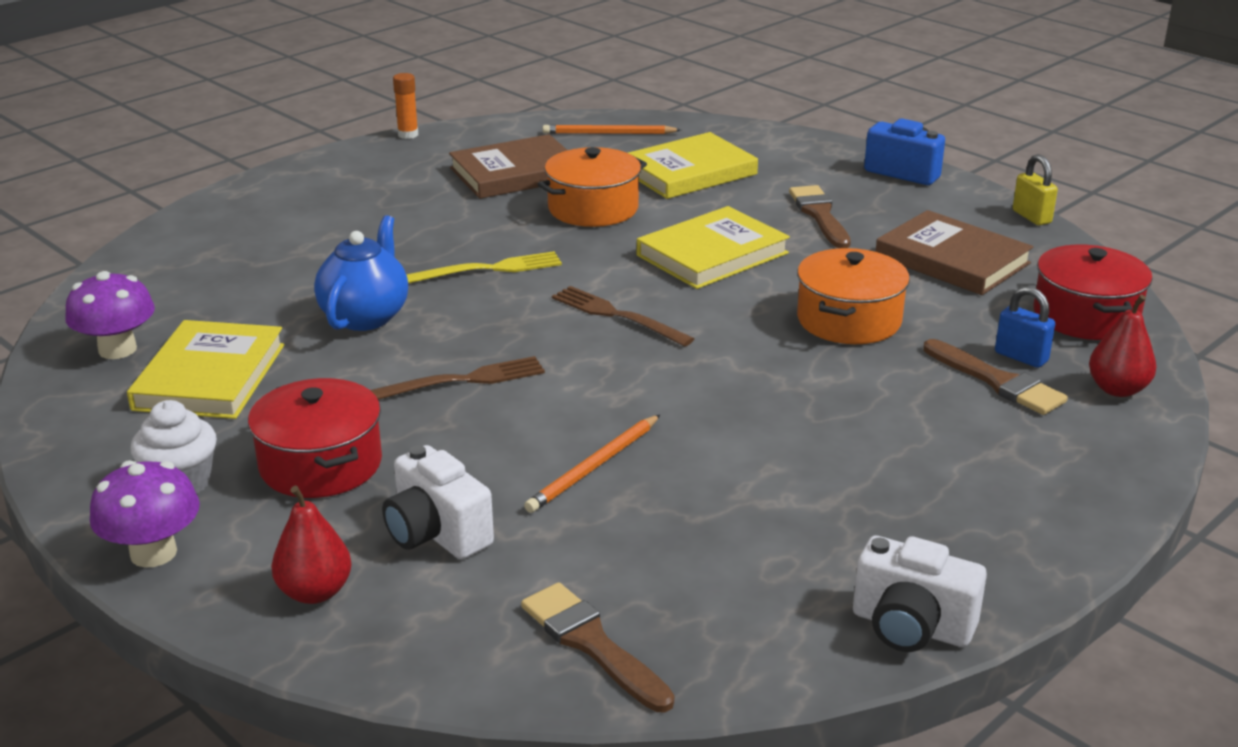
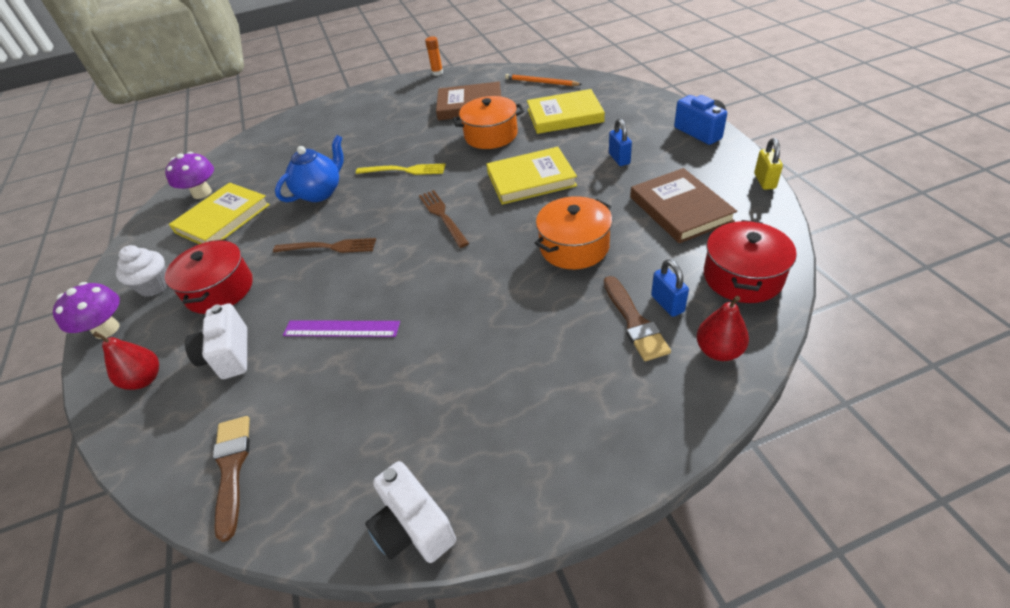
camera: 30 degrees right, 15 degrees up
orange pencil [524,415,660,513] -> purple ruler [283,320,400,337]
brown brush [789,185,851,248] -> blue padlock [609,119,632,166]

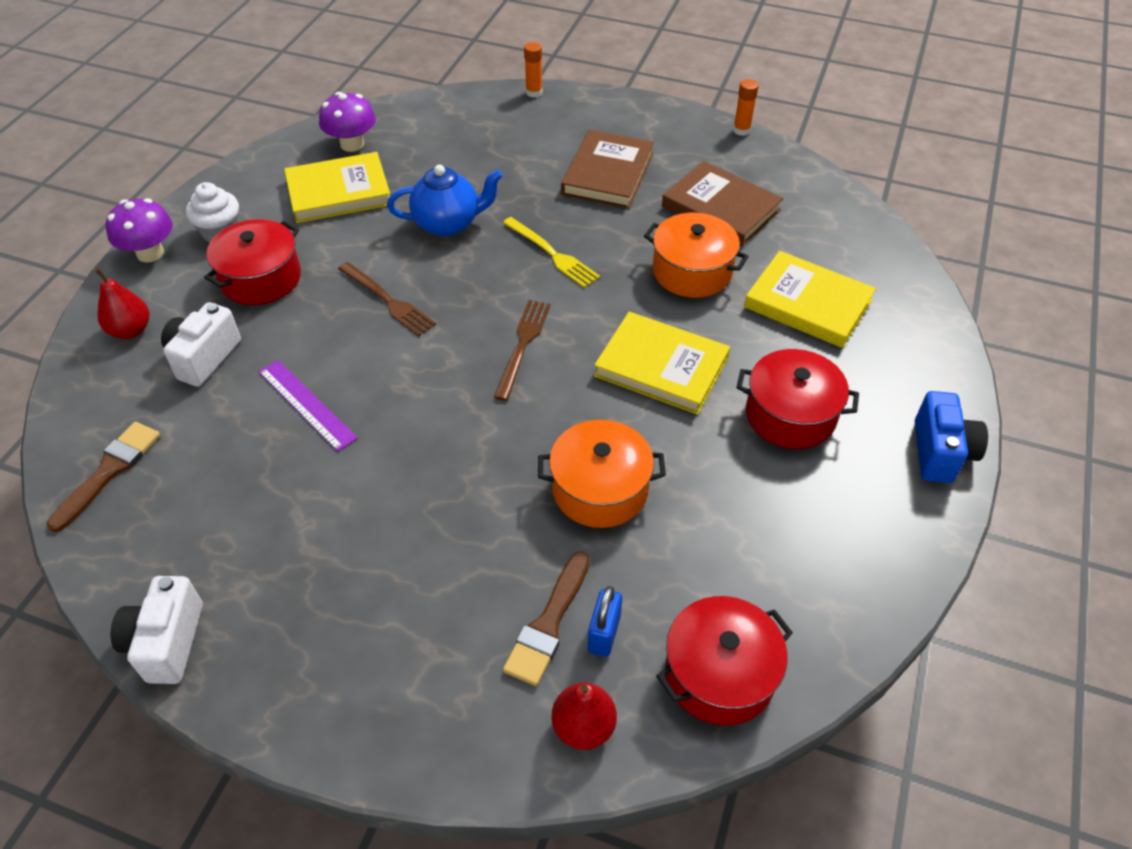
camera: 35 degrees right, 5 degrees up
orange pencil [505,74,582,86] -> none
blue padlock [609,119,632,166] -> red pot [736,349,859,449]
brown book [630,168,737,243] -> brown book moved to [561,130,654,209]
yellow padlock [754,138,783,190] -> none
none -> orange glue stick [524,42,542,97]

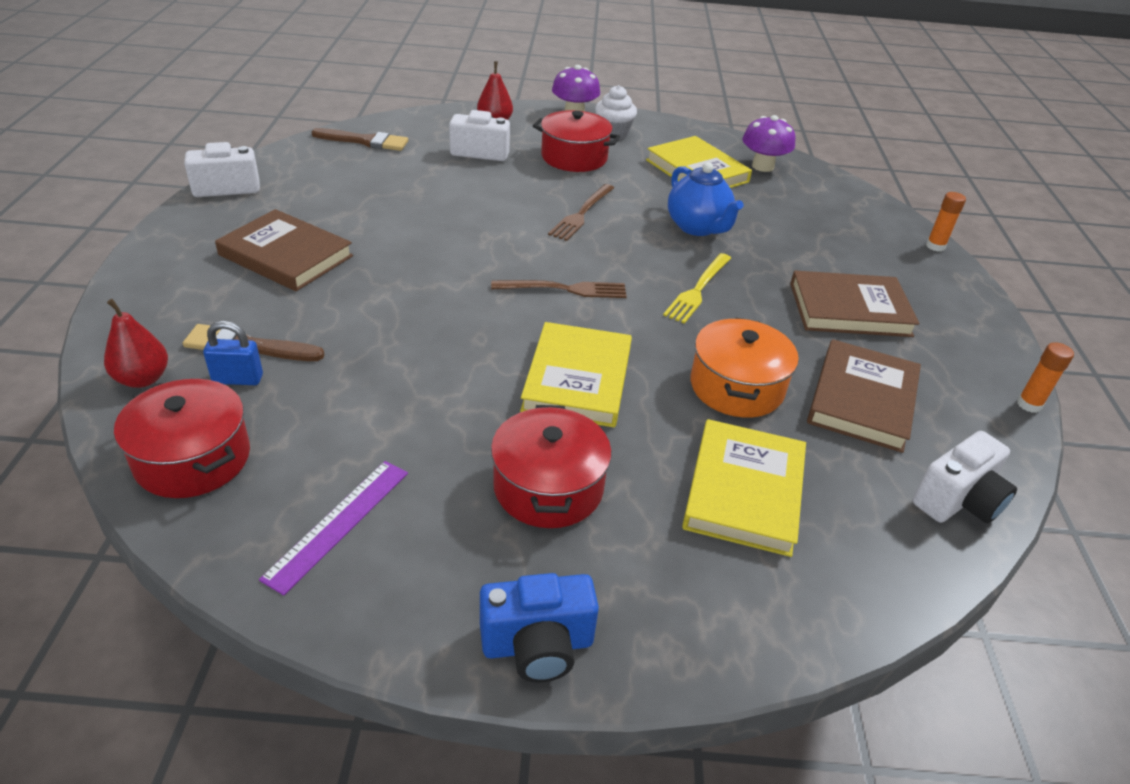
camera: 70 degrees right, 10 degrees down
purple ruler [259,360,358,452] -> purple ruler moved to [259,461,408,596]
orange pot [538,420,666,528] -> none
none -> brown book [215,209,353,291]
none -> white camera [912,431,1017,523]

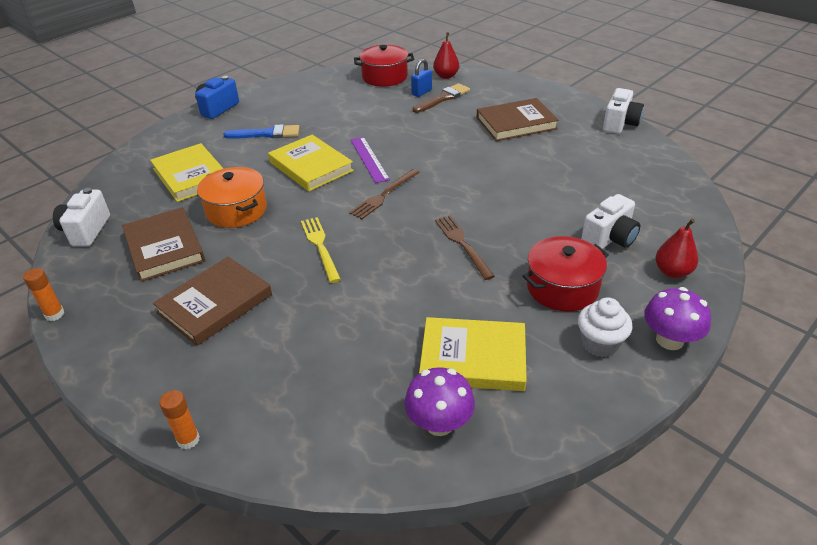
camera: 135 degrees right, 0 degrees up
purple ruler [259,461,408,596] -> purple ruler moved to [350,137,390,183]
brown brush [311,128,408,151] -> none
red pot [491,405,612,528] -> blue brush [223,124,300,139]
blue teapot [668,162,744,236] -> none

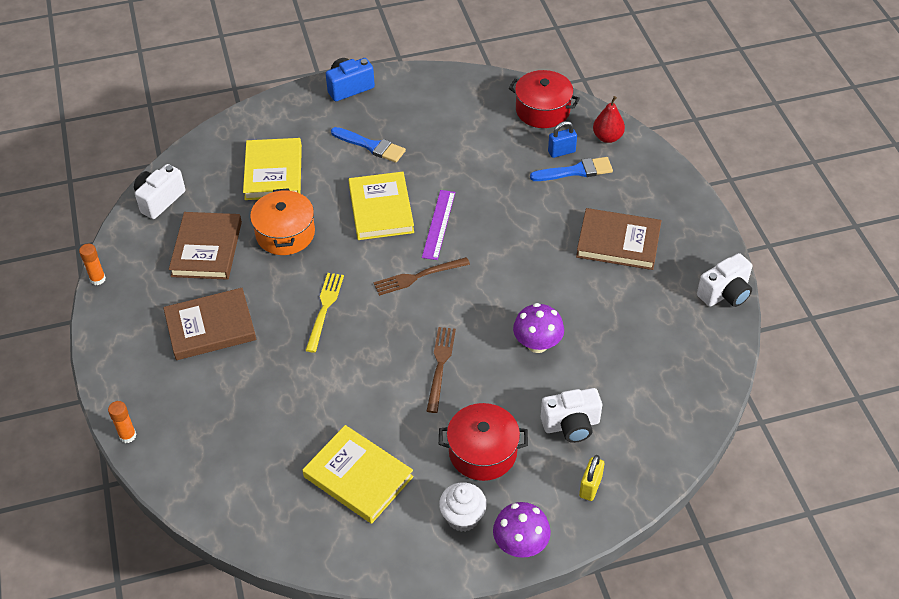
camera: 30 degrees right, 10 degrees up
purple mushroom [404,367,475,436] -> purple mushroom moved to [513,303,564,353]
brown brush [413,83,470,113] -> blue brush [530,157,613,181]
red pear [656,219,698,278] -> yellow padlock [579,455,605,501]

